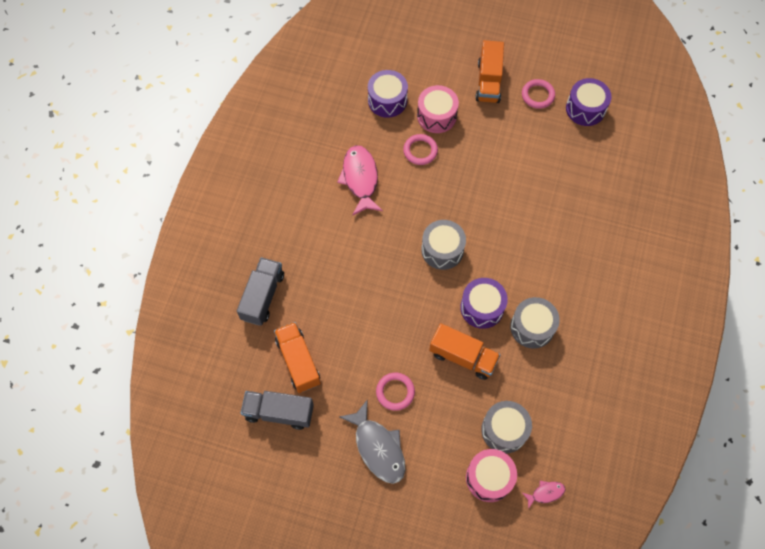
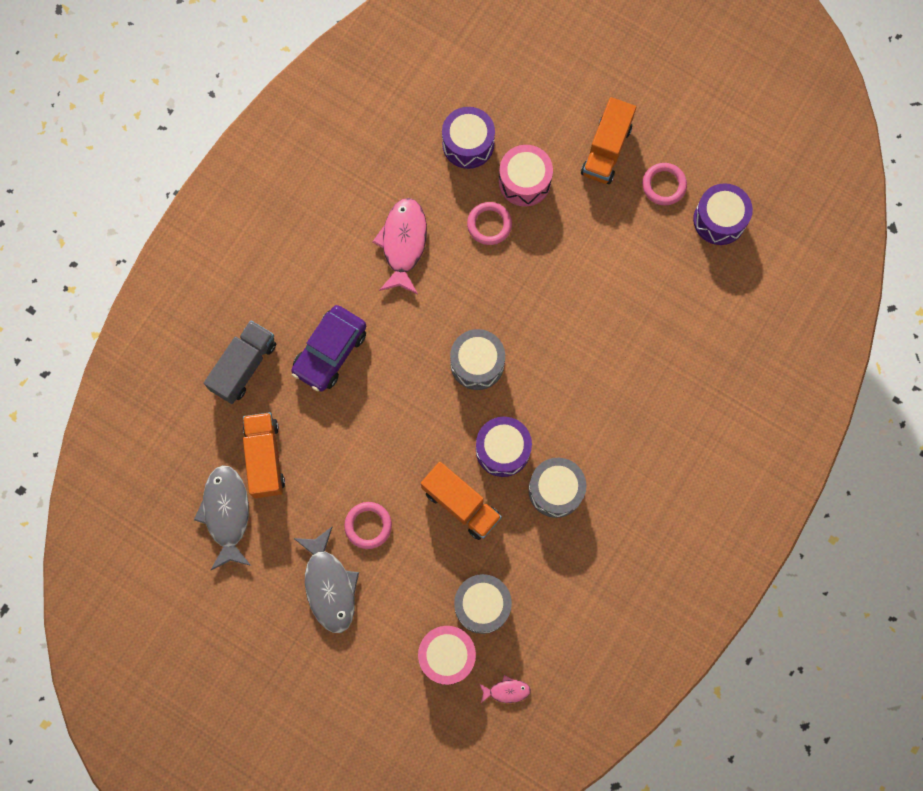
camera: 15 degrees right, 10 degrees up
grey truck [241,391,314,430] -> grey fish [194,465,251,570]
none -> purple car [291,305,366,391]

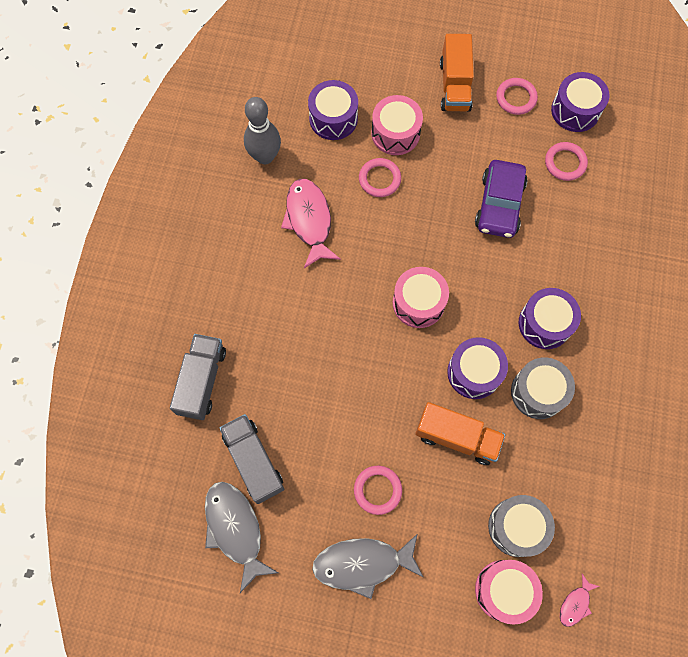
camera: 20 degrees left, 5 degrees down
orange truck [243,412,285,498] -> grey truck [220,414,284,504]
purple car [291,305,366,391] -> purple car moved to [475,160,528,238]
grey fish [294,526,359,633] -> grey fish turned 120 degrees clockwise [312,534,424,599]
grey drum [450,329,505,390] -> pink drum [393,267,449,328]
pink fish [479,675,531,703] -> pink fish turned 150 degrees clockwise [560,574,600,627]
none -> grey bowling pin [244,97,281,164]
none -> purple drum [519,288,581,349]
none -> pink ring [545,142,588,181]

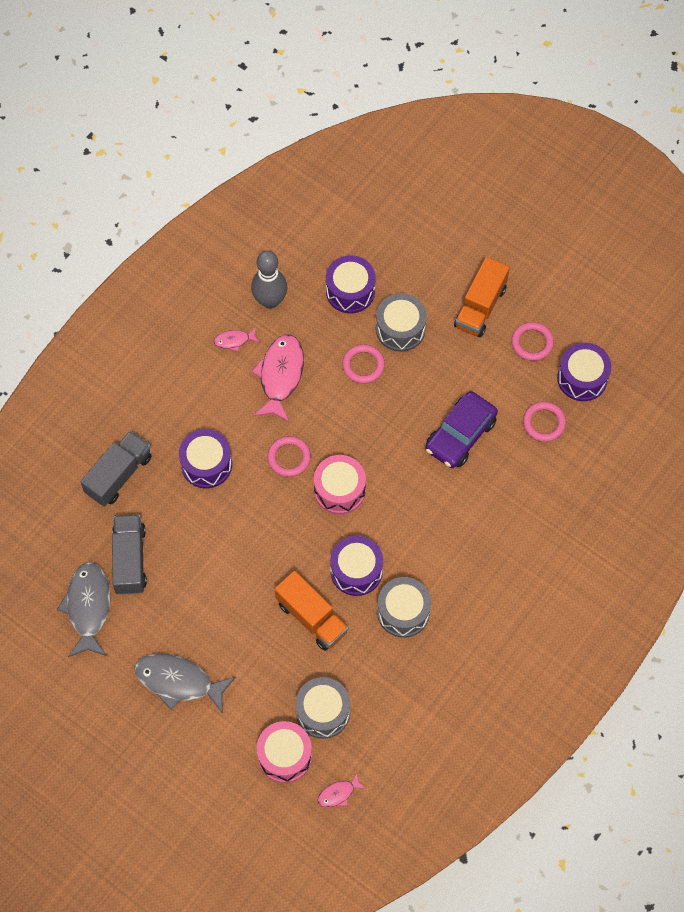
camera: 25 degrees right, 5 degrees down
pink ring [354,466,402,515] -> pink ring moved to [267,436,311,477]
pink drum [371,95,423,155] -> grey drum [376,293,427,352]
purple drum [519,288,581,349] -> purple drum moved to [179,429,232,488]
none -> pink fish [214,328,259,352]

